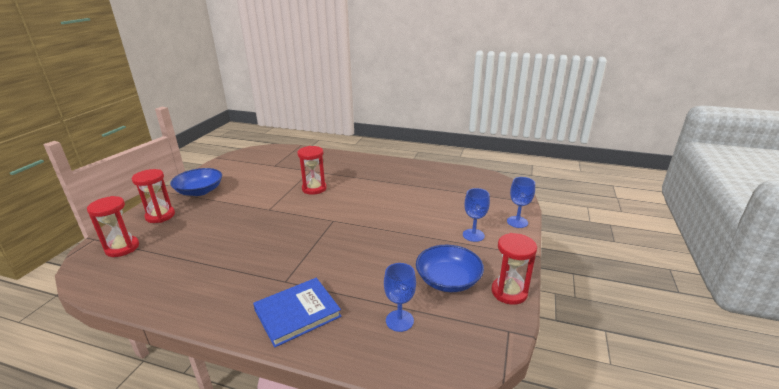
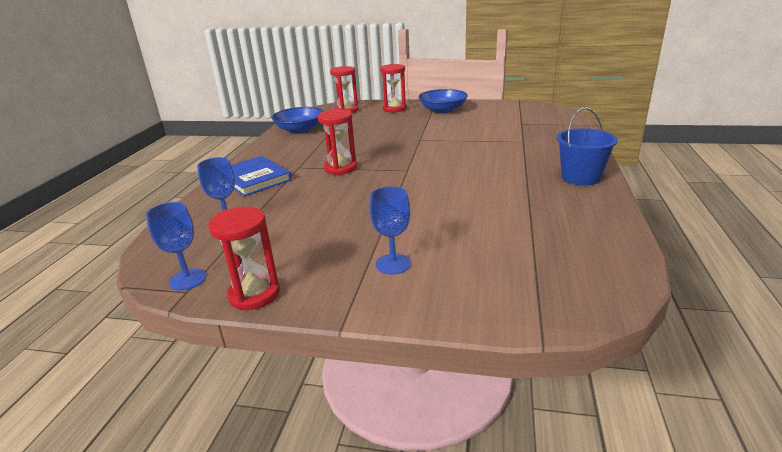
camera: 85 degrees right, 0 degrees up
red hourglass [297,146,327,195] -> red hourglass moved to [318,109,357,175]
blue bowl [416,245,484,292] -> blue bowl moved to [272,107,323,133]
blue goblet [507,177,535,228] -> blue goblet moved to [146,202,206,291]
none -> blue bucket [557,107,618,186]

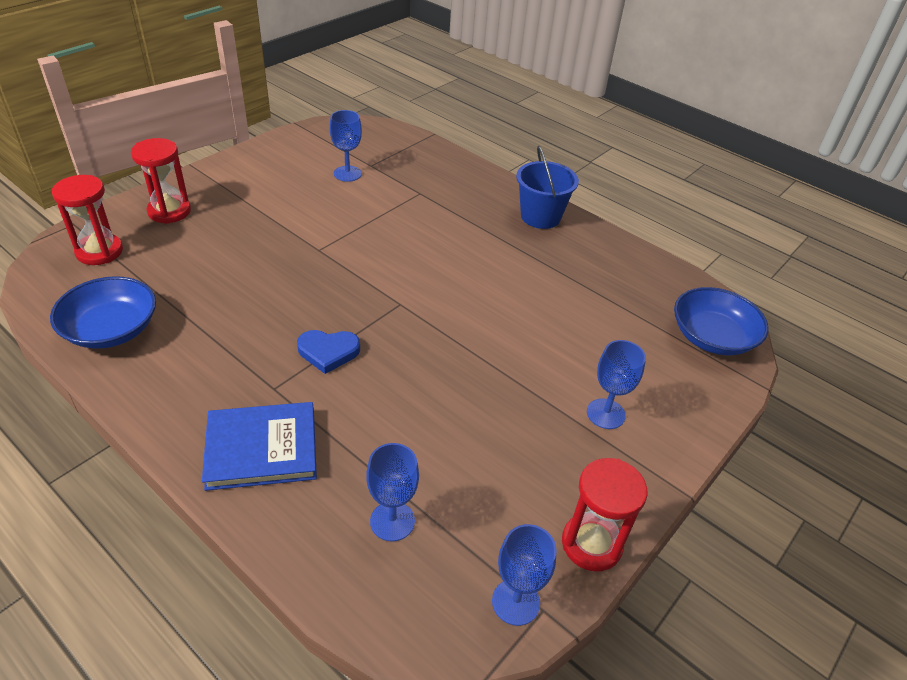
camera: 65 degrees left, 15 degrees up
red hourglass [318,109,357,175] -> blue heart [297,330,360,374]
blue bowl [419,89,468,113] -> blue bowl moved to [674,287,769,355]
none -> blue goblet [330,110,362,182]

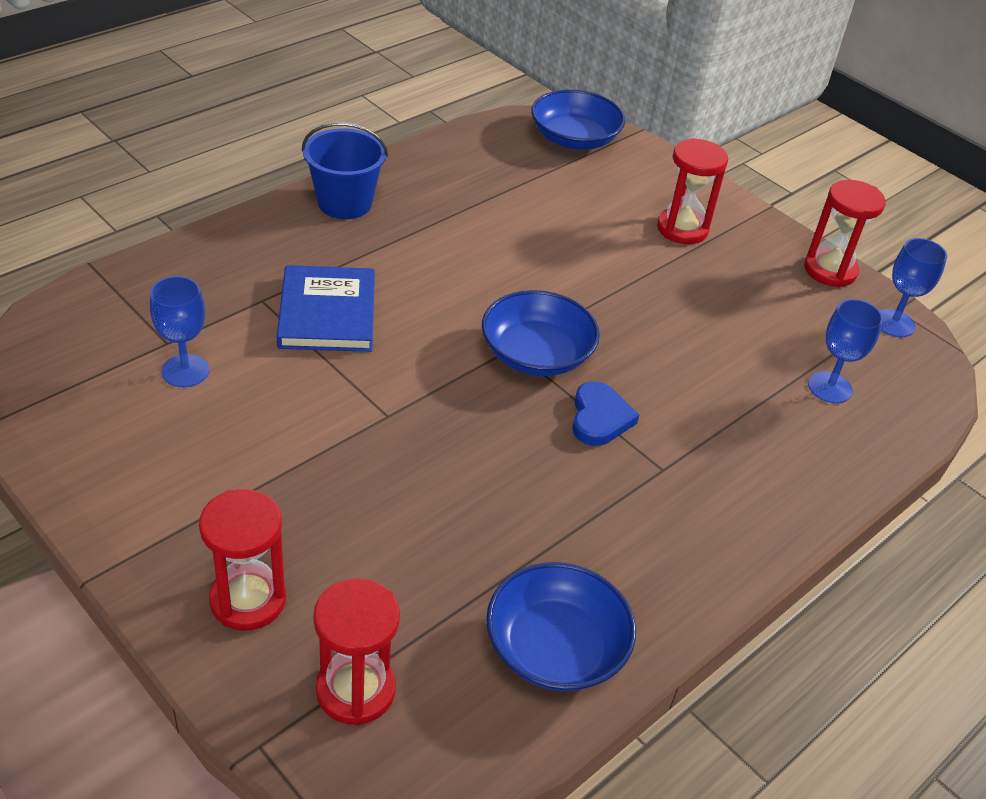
camera: 85 degrees left, 0 degrees up
blue book [202,402,317,491] -> blue book moved to [277,265,375,352]
blue goblet [587,340,646,429] -> red hourglass [657,138,728,244]
none -> blue bowl [482,290,600,376]

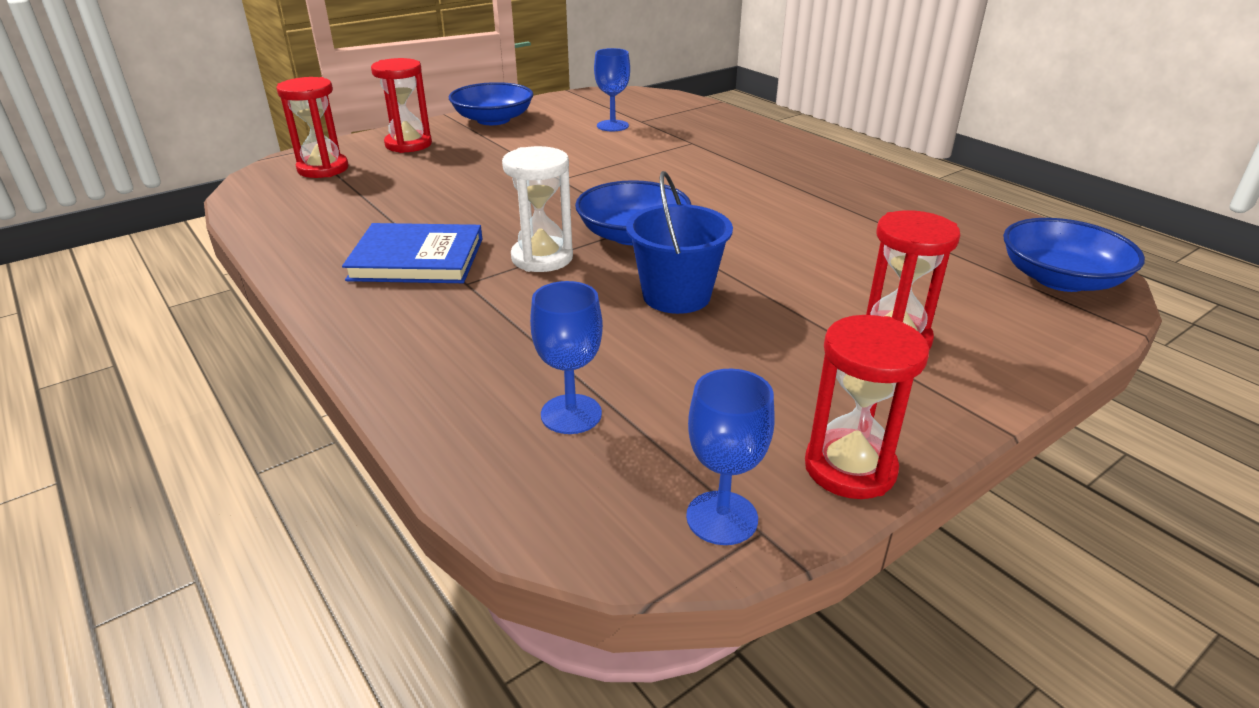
camera: 100 degrees right, 10 degrees down
blue book [277,265,375,352] -> blue book moved to [342,223,483,283]
blue bucket [302,123,388,219] -> blue bucket moved to [626,171,733,314]
blue bowl [486,562,636,691] -> blue bowl moved to [449,82,534,125]
blue heart [572,381,639,446] -> white hourglass [502,146,573,272]

